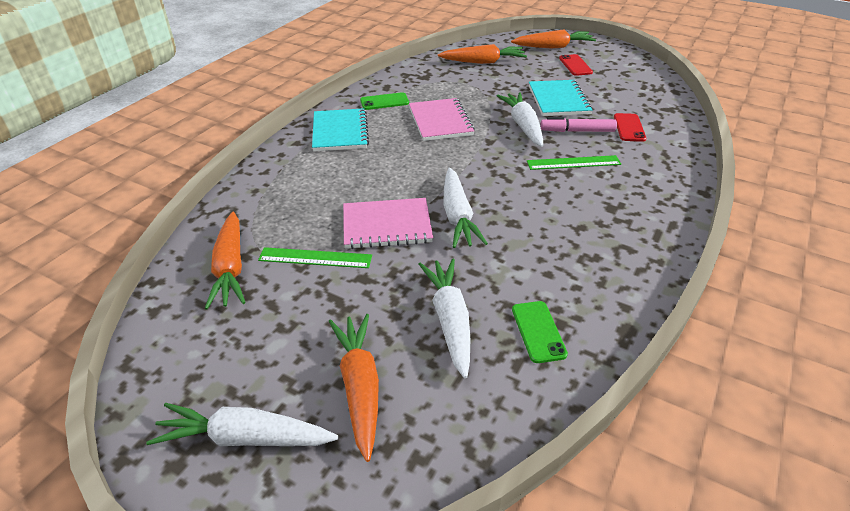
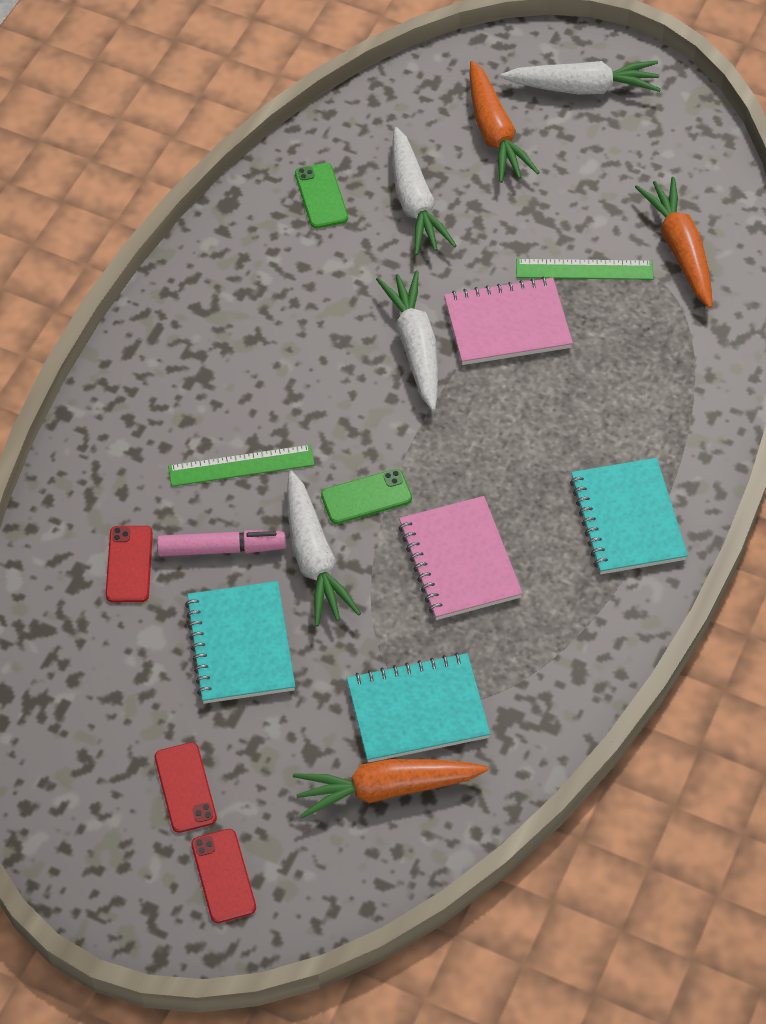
camera: 175 degrees right, 15 degrees up
green phone [360,92,409,110] -> green phone moved to [321,469,412,524]
orange carrot [511,29,596,49] -> red phone [191,829,256,923]
none -> turquoise notebook [347,653,490,763]

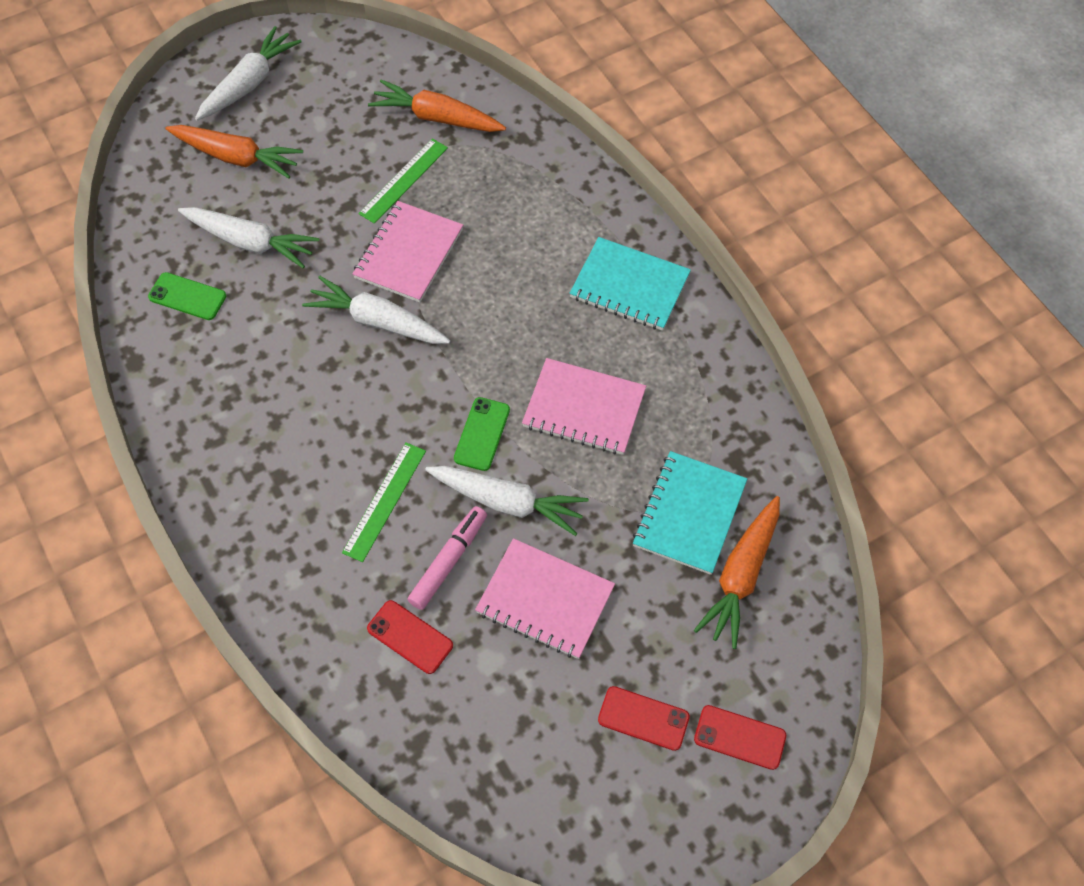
camera: 55 degrees left, 5 degrees up
turquoise notebook [185,581,295,704] -> pink notebook [475,538,615,659]

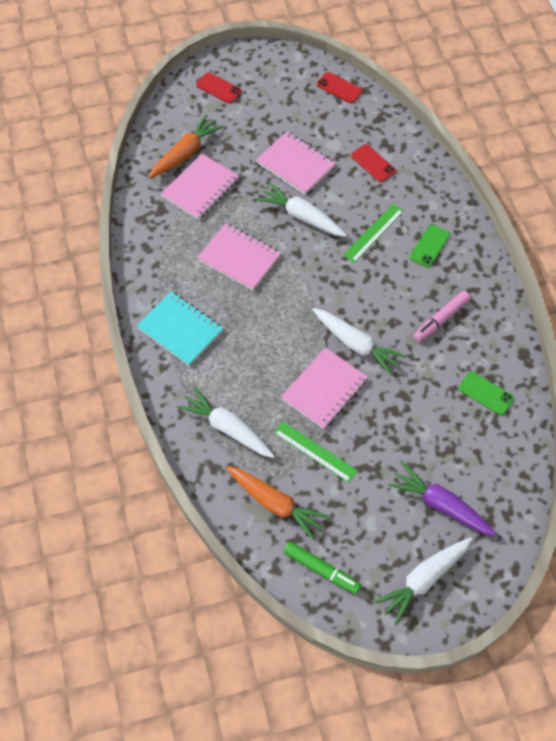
camera: 165 degrees left, 0 degrees up
orange carrot [165,125,303,179] -> purple carrot [389,463,497,536]
white carrot [178,207,319,269] -> white carrot moved to [177,387,275,458]
green ruler [359,138,448,224] -> green ruler turned 75 degrees clockwise [274,422,358,483]
pink marker [407,506,487,610] -> pink marker moved to [413,291,471,342]
green phone [454,397,510,471] -> green phone moved to [410,224,450,268]
red phone [598,686,690,751] -> red phone moved to [317,72,363,103]
turquoise notebook [633,451,747,575] -> pink notebook [161,153,239,220]
none -> green marker [284,541,361,594]

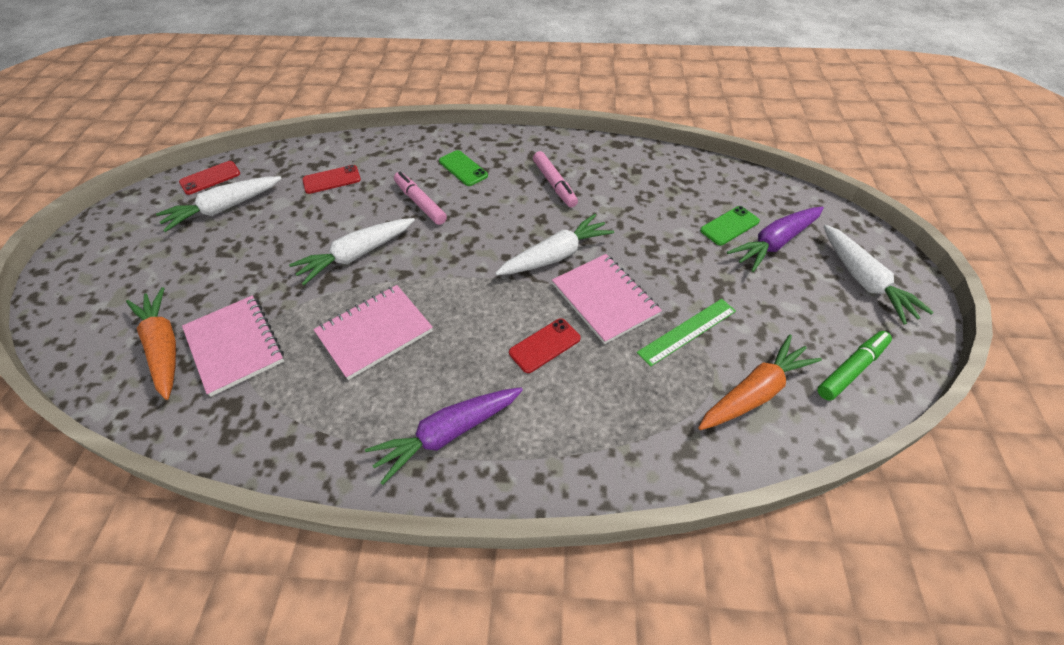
camera: 70 degrees left, 10 degrees down
turquoise notebook [136,291,223,366] -> purple carrot [365,387,523,485]
white carrot [177,387,275,458] -> white carrot moved to [156,176,282,232]
red phone [196,72,242,104] -> red phone moved to [509,318,581,373]
pink notebook [256,131,336,195] -> none
green ruler [343,204,404,263] -> pink marker [394,172,447,225]
green phone [459,371,514,415] -> green phone moved to [700,206,760,246]

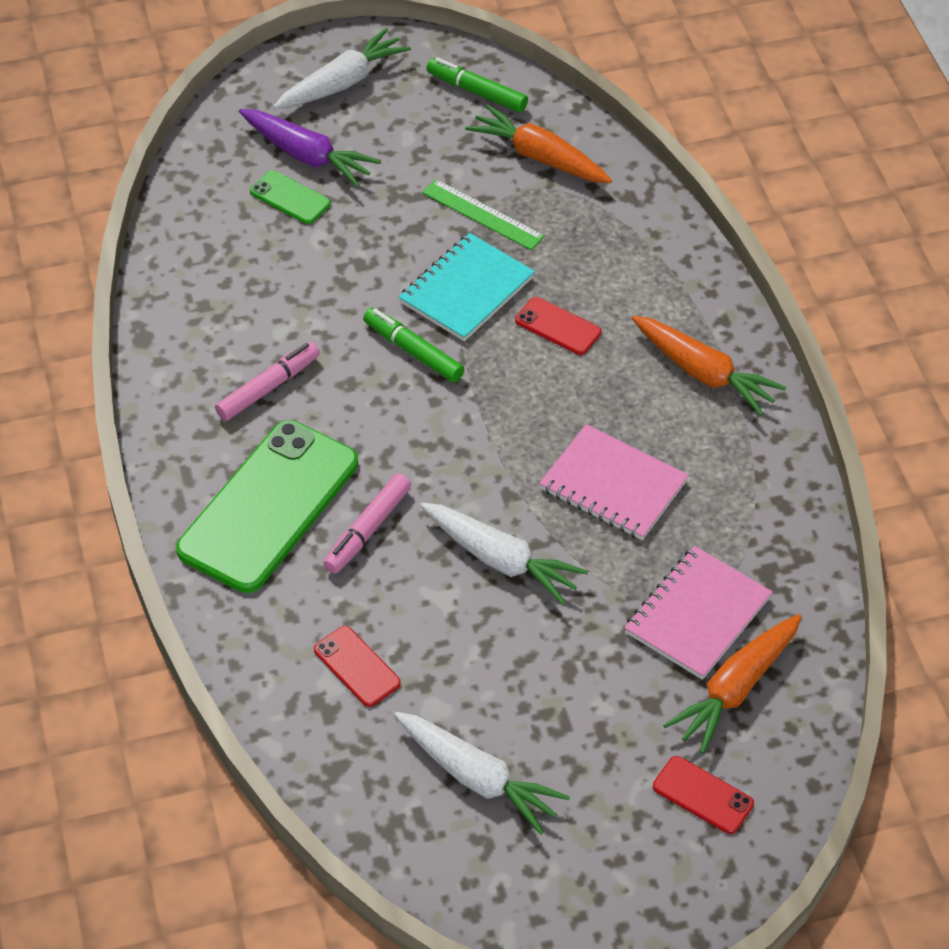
camera: 110 degrees left, 0 degrees up
red phone [179,161,240,195] -> red phone moved to [653,756,754,834]
purple carrot [365,387,523,485] -> orange carrot [632,315,786,416]
green phone [439,150,488,186] -> green phone [176,420,358,593], size x2.28
white carrot [495,214,614,275] -> green marker [363,308,464,383]
pink notebook [552,254,662,344] -> turquoise notebook [399,233,535,341]

